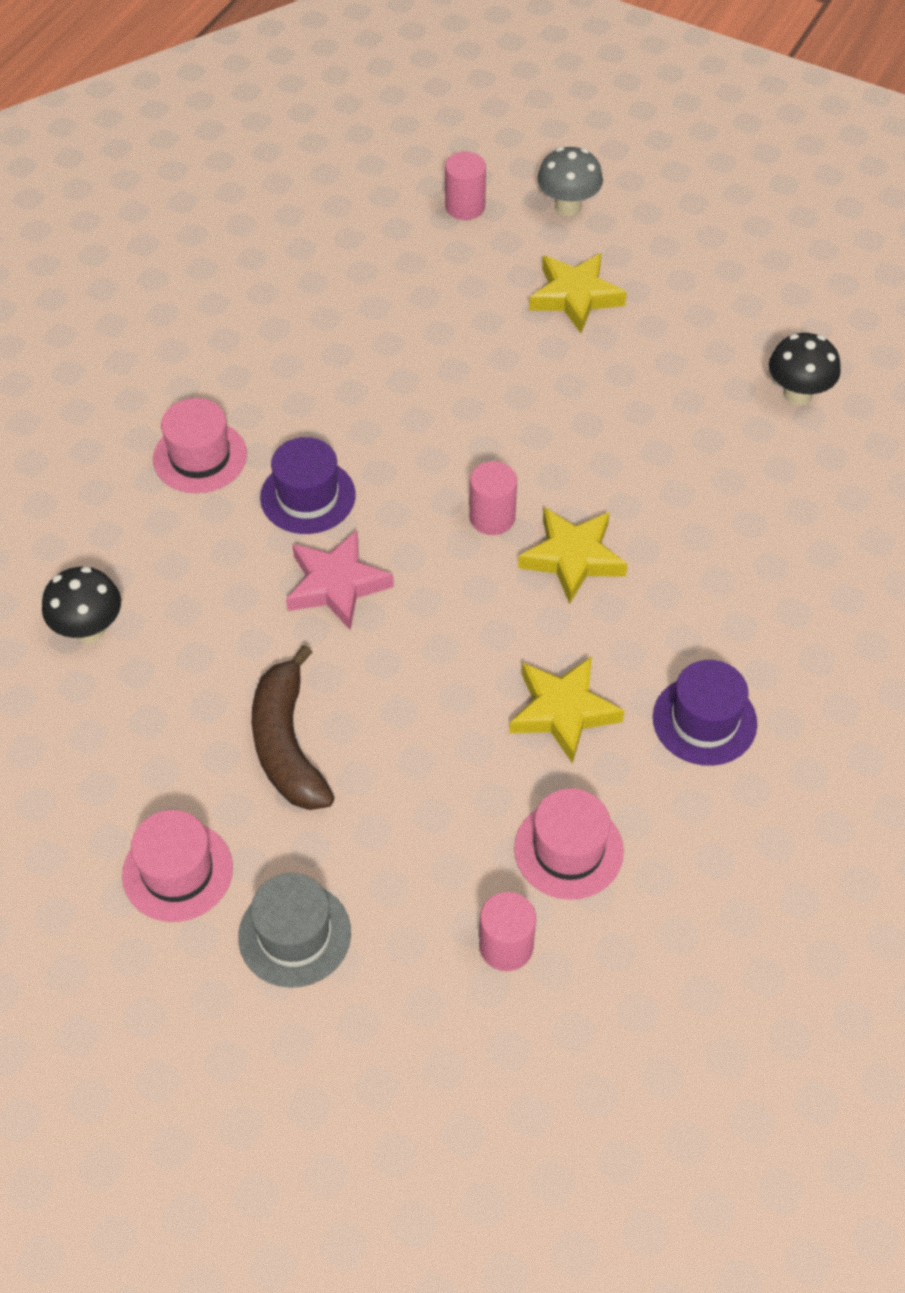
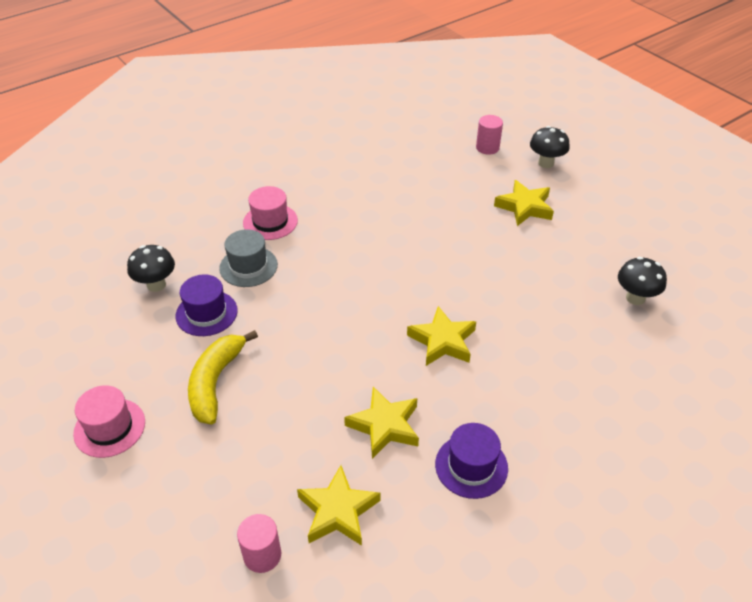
camera: 25 degrees right, 10 degrees down
grey hat [238,873,351,988] -> grey hat moved to [219,229,278,287]
brown banana [251,645,335,810] -> yellow banana [188,330,258,424]
purple hat [260,437,356,534] -> purple hat moved to [176,275,238,336]
pink star [286,530,394,630] -> none
pink cylinder [469,461,517,535] -> none
pink hat [514,788,624,900] -> yellow star [297,465,381,546]
grey mushroom [538,147,603,216] -> black mushroom [530,126,570,168]

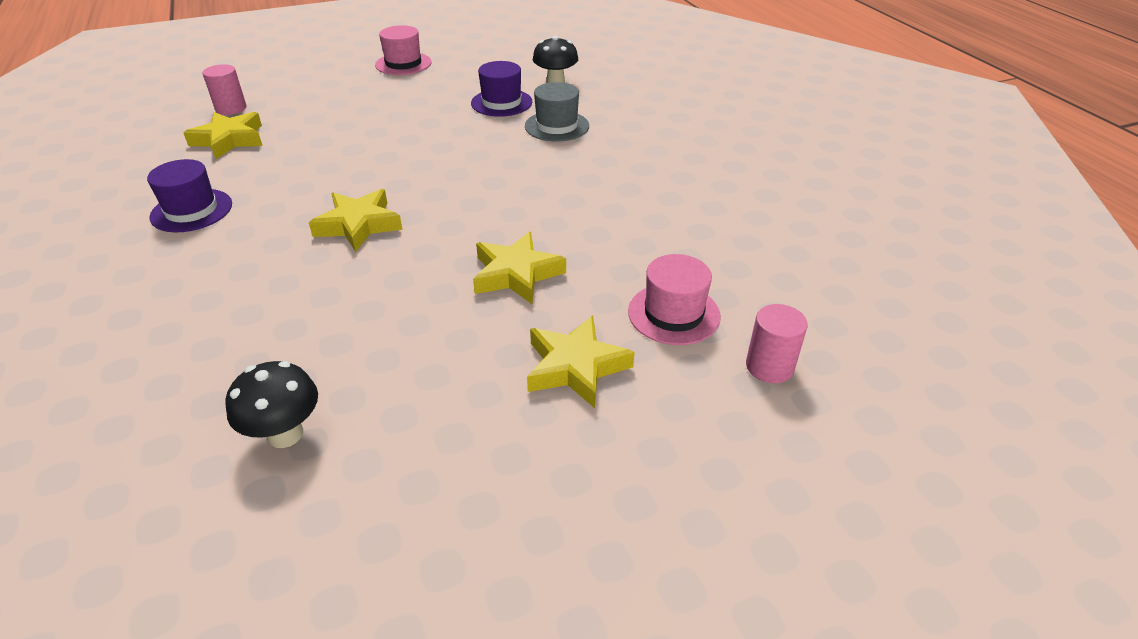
camera: 105 degrees right, 5 degrees down
yellow banana [188,330,258,424] -> none
pink hat [243,186,298,240] -> pink hat moved to [628,254,721,345]
yellow star [344,387,419,459] -> yellow star moved to [473,232,566,304]
black mushroom [530,126,570,168] -> none

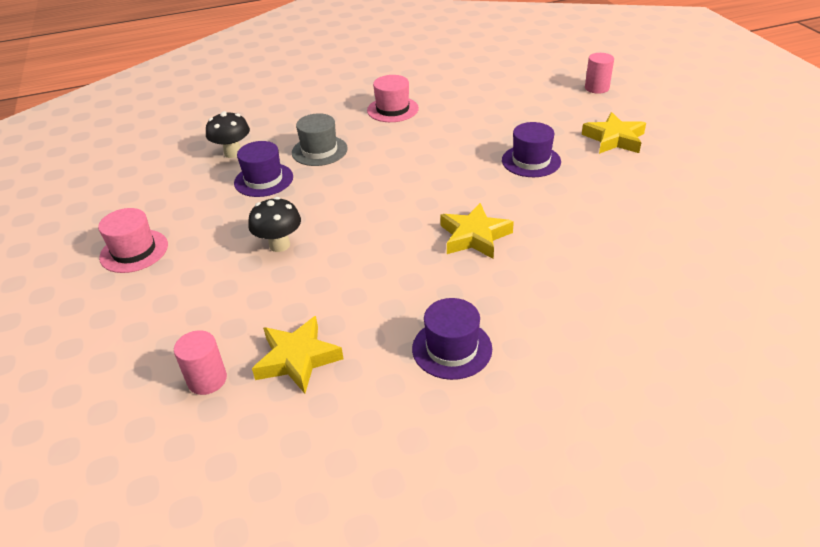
camera: 85 degrees left, 0 degrees up
black mushroom [225,361,318,448] -> black mushroom moved to [248,197,301,252]
yellow star [473,232,566,304] -> purple hat [502,122,561,177]
pink hat [628,254,721,345] -> pink hat moved to [367,75,419,122]

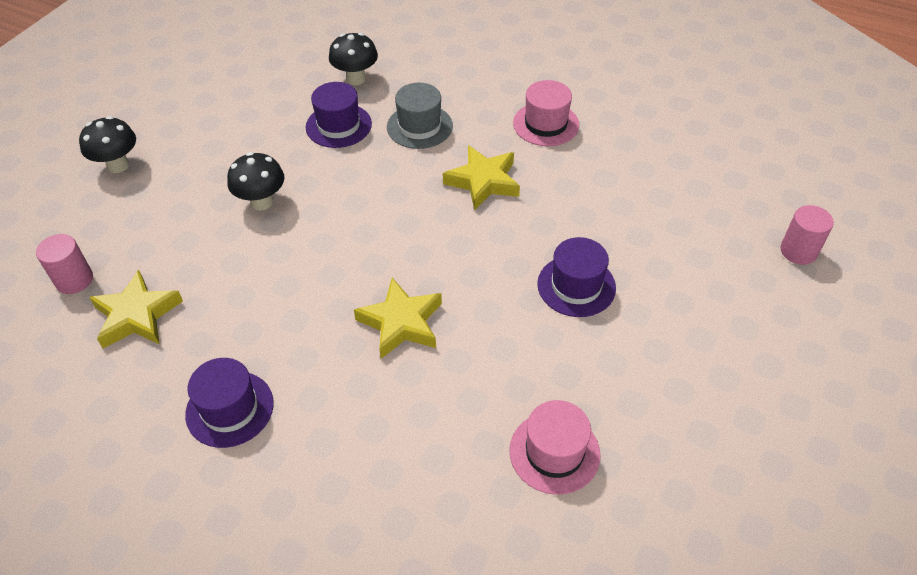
camera: 45 degrees right, 10 degrees up
pink hat [98,208,168,273] -> pink hat moved to [509,400,601,495]
yellow star [582,112,646,154] -> yellow star moved to [443,145,520,210]
none -> black mushroom [79,116,136,173]

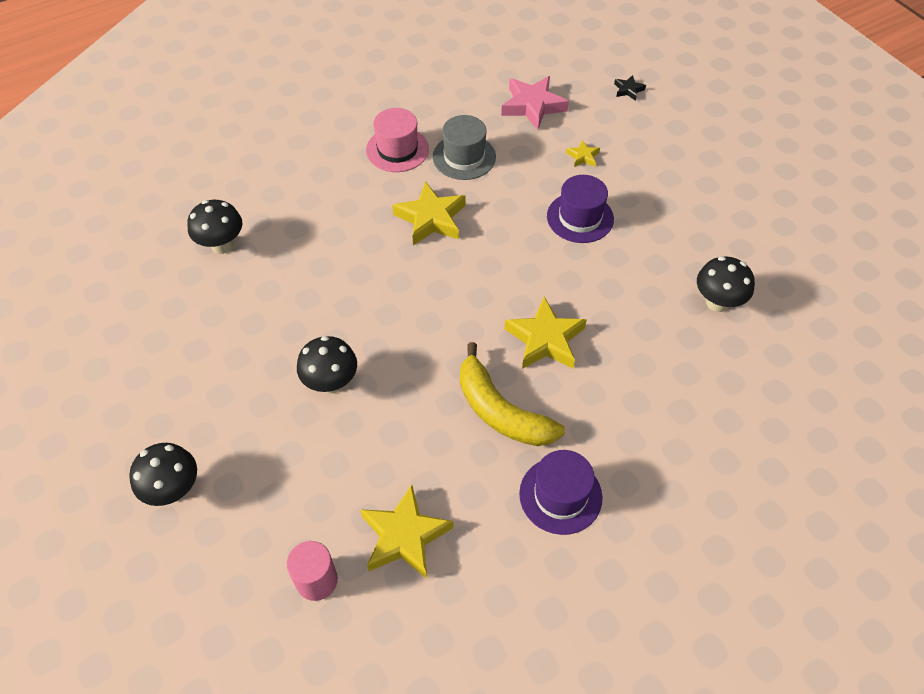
camera: 60 degrees left, 5 degrees up
purple hat [306,82,372,148] -> none
grey hat [387,83,453,149] -> grey hat moved to [433,115,496,180]
pink hat [509,400,601,495] -> black mushroom [697,256,755,312]
pink cylinder [780,205,834,265] -> black star [614,75,646,101]
none -> yellow banana [460,342,565,446]
none -> pink star [501,76,569,130]
none -> yellow star [566,140,600,167]

